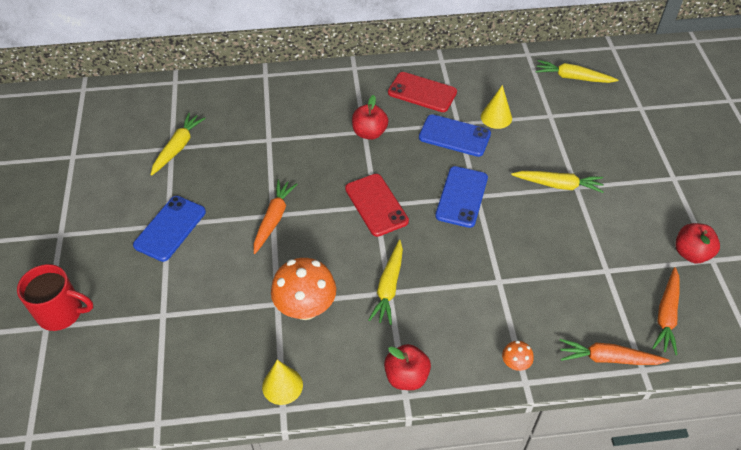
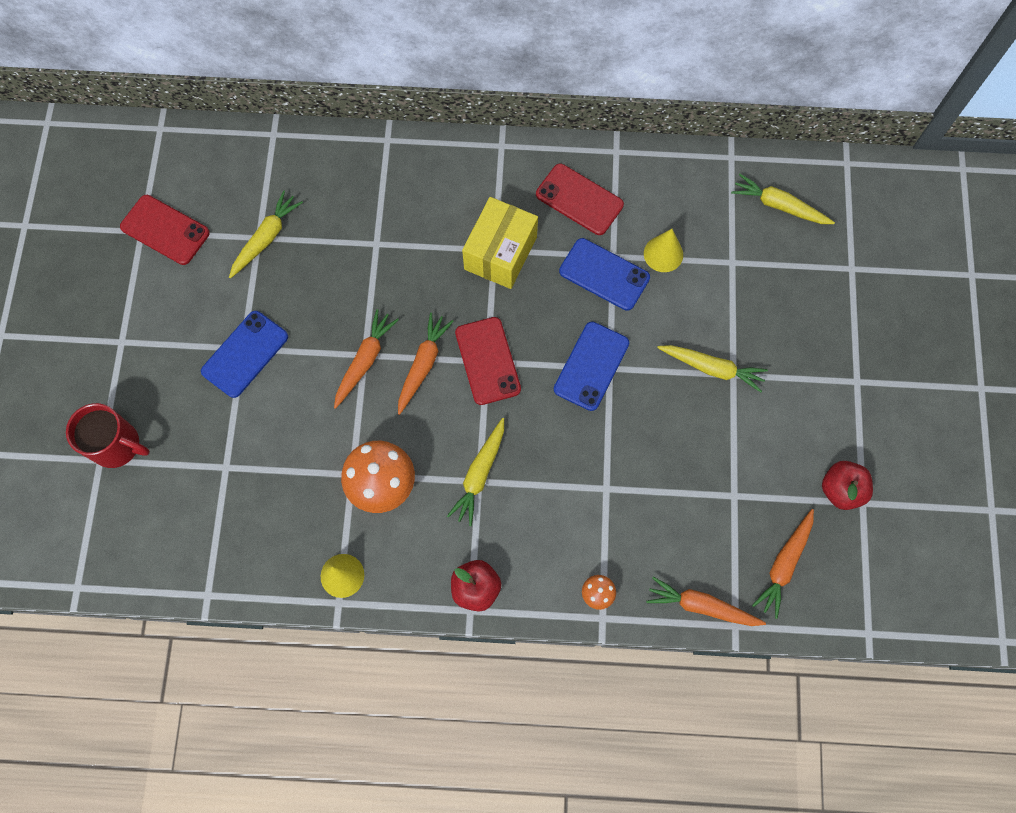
camera: 10 degrees right, 20 degrees up
red apple [352,95,388,140] -> yellow box [462,197,538,289]
none -> red phone [120,195,210,265]
none -> orange carrot [398,312,454,415]

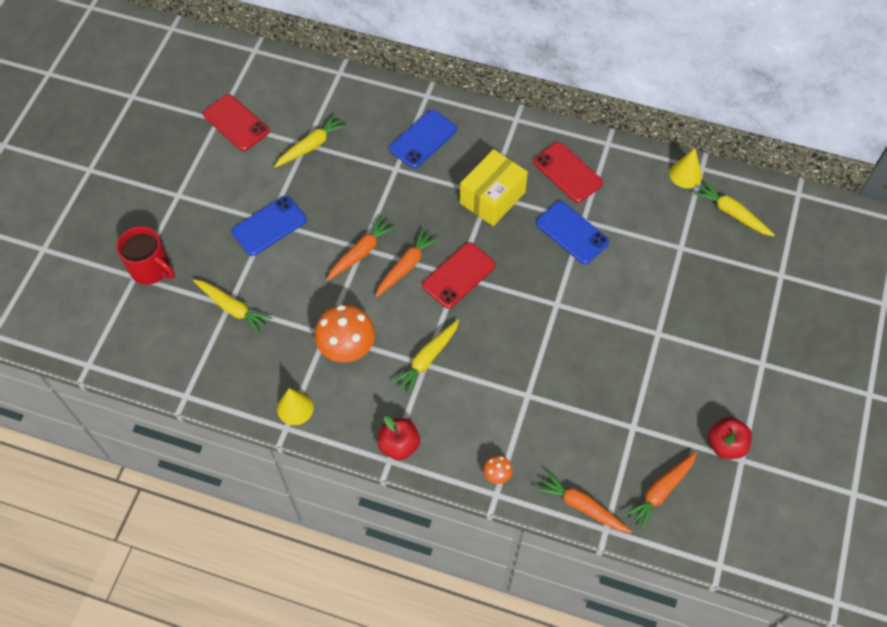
camera: 15 degrees right, 10 degrees down
red phone [455,317,521,405] -> red phone turned 45 degrees clockwise [422,242,496,308]
blue phone [554,322,629,411] -> blue phone moved to [389,110,457,168]
yellow cone [644,229,683,272] -> yellow cone moved to [669,148,702,188]
yellow carrot [657,345,768,392] -> yellow carrot moved to [193,279,273,334]

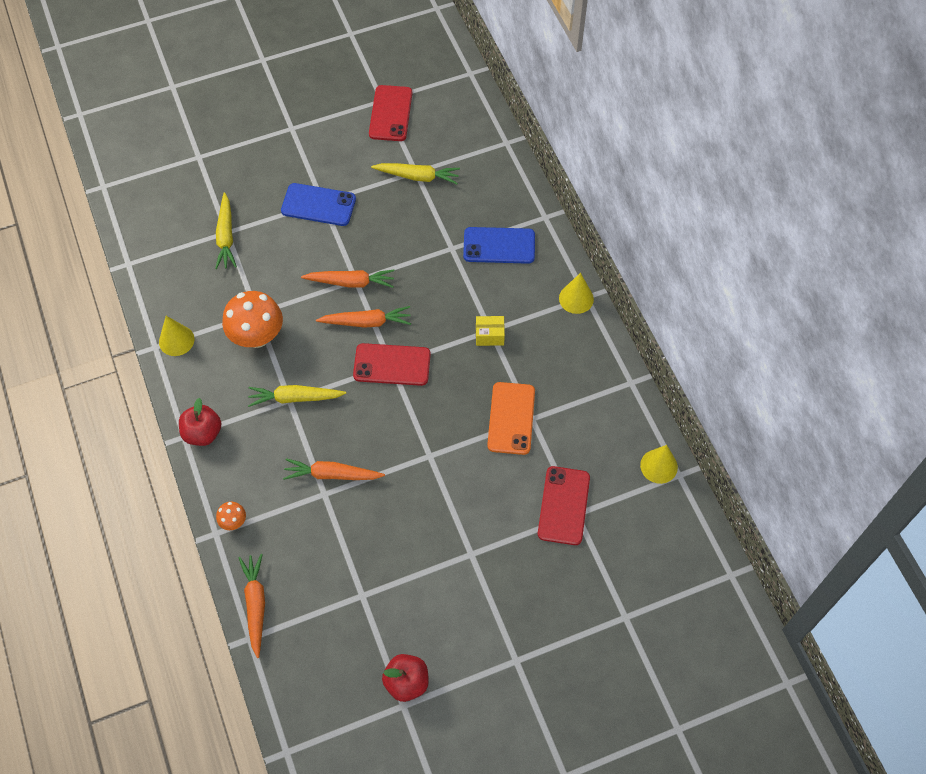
camera: 50 degrees right, 0 degrees up
red mug [117,226,175,285] -> none
yellow box [460,149,528,226] -> yellow box [476,316,505,346], size x0.49
red phone [533,142,603,203] -> red phone moved to [538,466,590,545]
blue phone [536,201,609,264] -> orange phone [487,382,535,455]
orange carrot [624,452,697,531] -> orange carrot moved to [283,458,385,480]
yellow carrot [694,181,775,236] -> none
none -> yellow cone [559,273,594,314]

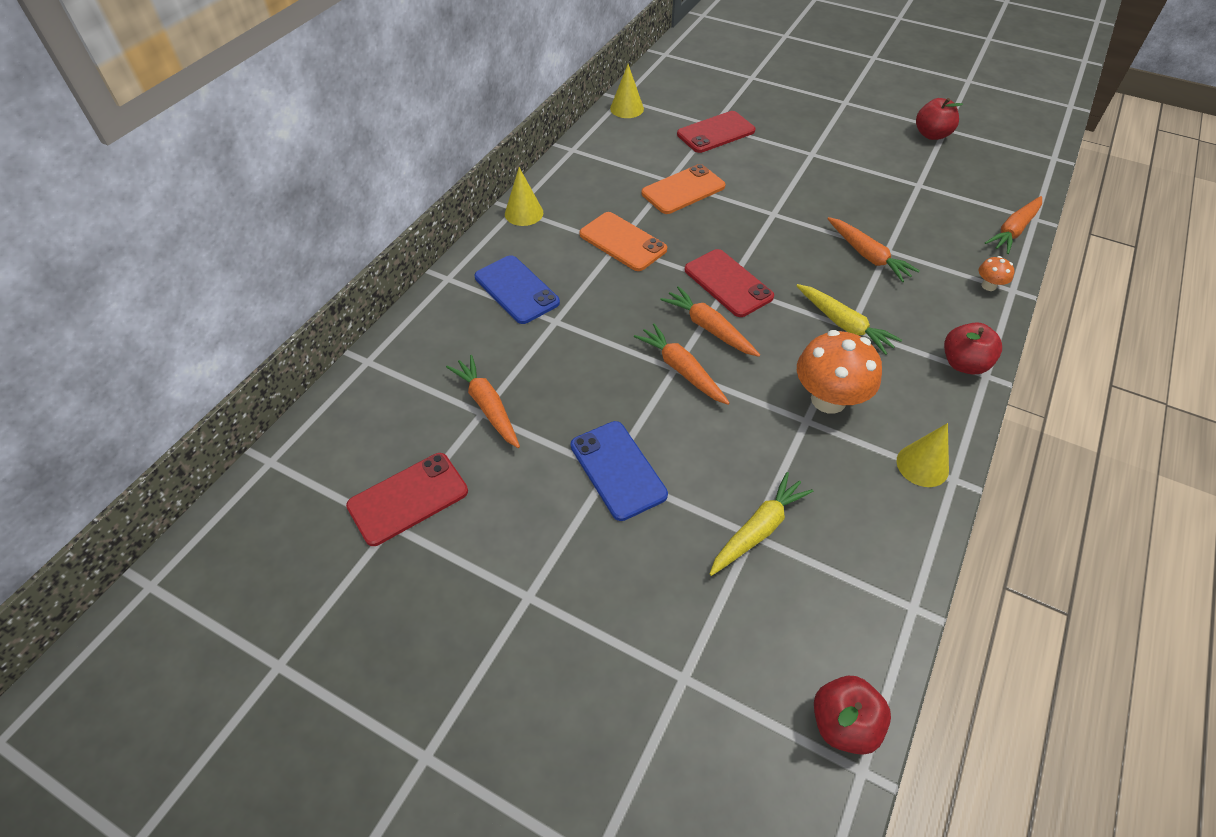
camera: 130 degrees left, 10 degrees down
yellow carrot [371,163,460,184] -> orange carrot [446,355,520,448]
yellow box [476,316,505,346] -> orange phone [579,212,667,271]
none -> red apple [814,676,891,755]

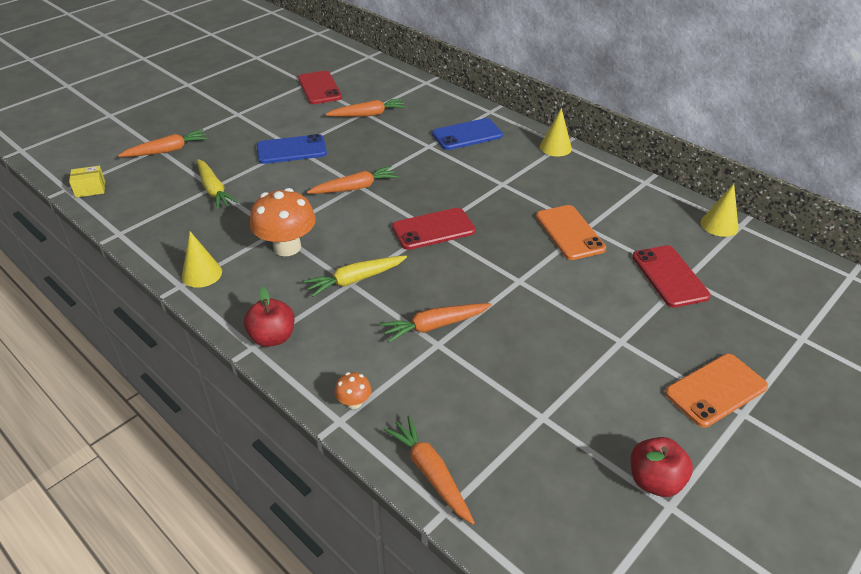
camera: 105 degrees right, 10 degrees down
orange phone [579,212,667,271] -> orange phone moved to [665,354,768,428]
orange carrot [660,286,760,357] -> orange carrot moved to [118,129,208,157]
red apple [814,676,891,755] -> yellow box [69,166,105,198]

